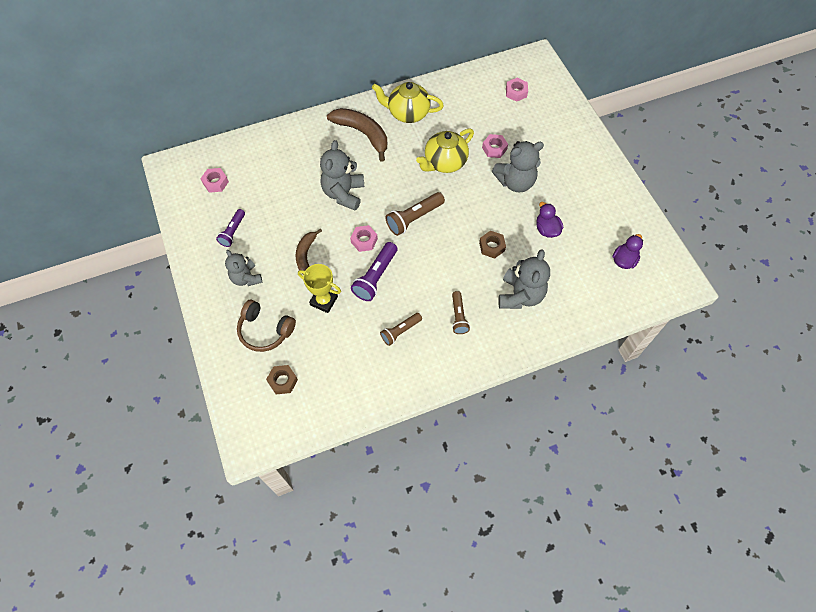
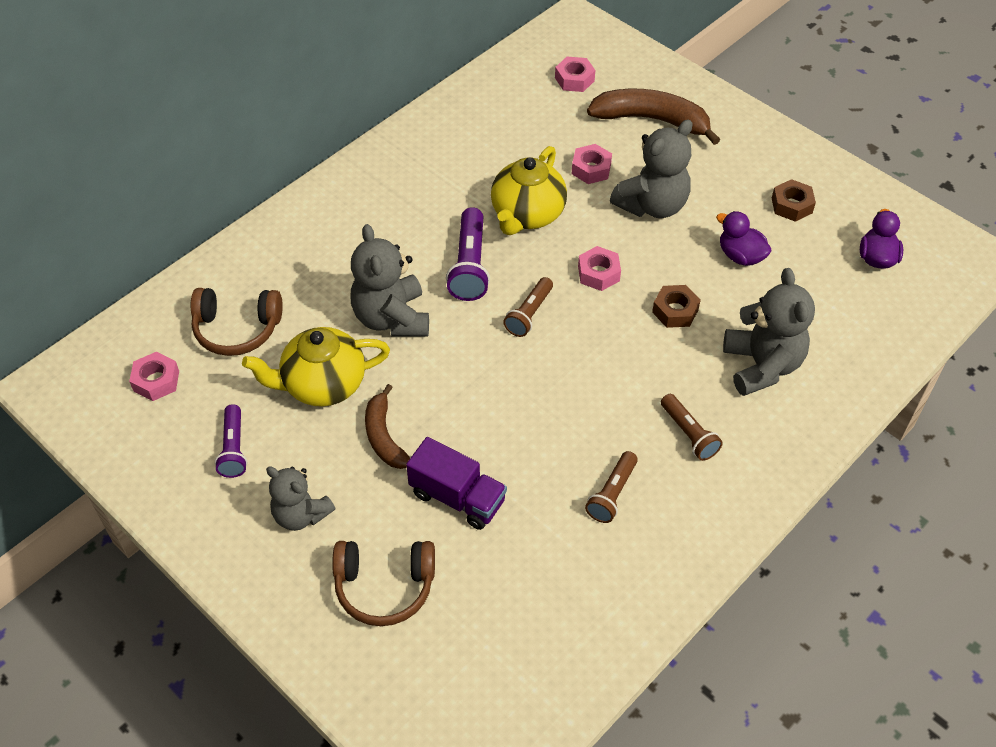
camera: 25 degrees left, 10 degrees down
brown nut [266,365,298,394] -> brown nut moved to [772,179,816,222]
yellow trophy [298,264,341,313] -> purple truck [406,437,507,530]
brown banana [327,108,387,162] -> brown banana moved to [587,89,720,145]
pink nut [350,225,378,252] -> pink nut moved to [578,246,621,291]
purple flashlight [351,242,397,301] -> purple flashlight moved to [446,207,490,301]
yellow teapot [372,82,444,123] -> yellow teapot moved to [242,327,390,407]
brown flashlight [386,192,445,236] -> brown flashlight [503,277,553,337], size x0.65
none -> brown headphones [191,288,283,356]

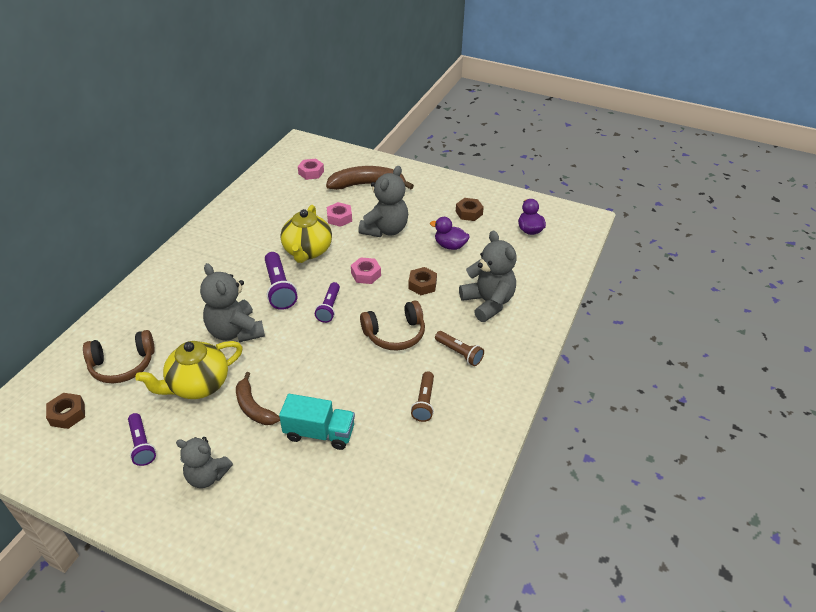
camera: 20 degrees left, 10 degrees down
pink nut [129,352,179,401] -> brown nut [46,393,85,429]
brown headphones [332,541,435,626] -> brown headphones moved to [360,301,425,350]
purple truck [406,437,507,530] -> turquoise truck [279,394,355,450]
brown flashlight [503,277,553,337] -> purple flashlight [315,282,340,323]

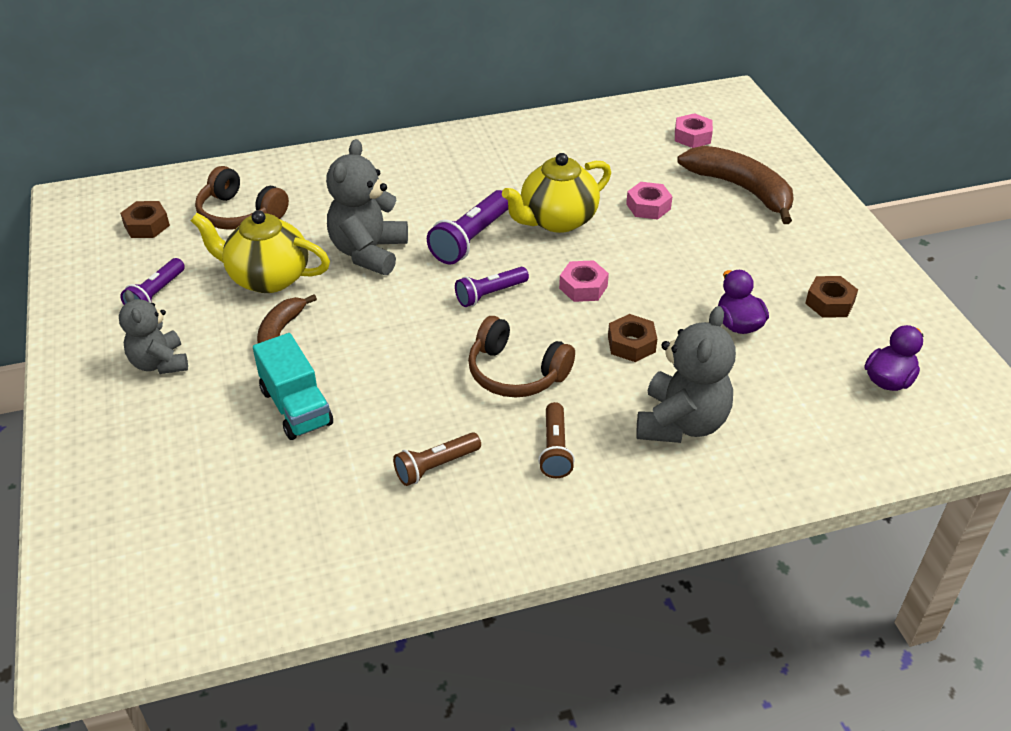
camera: 50 degrees right, 0 degrees up
grey teddy bear [358,166,408,237] -> none

